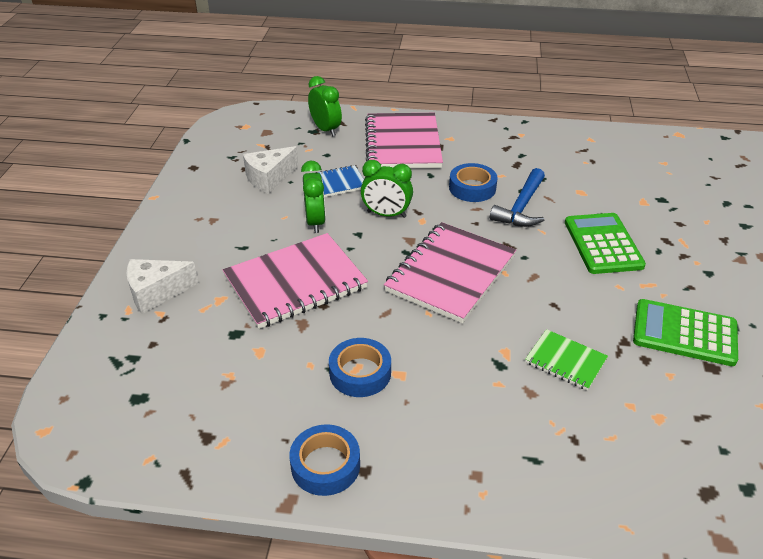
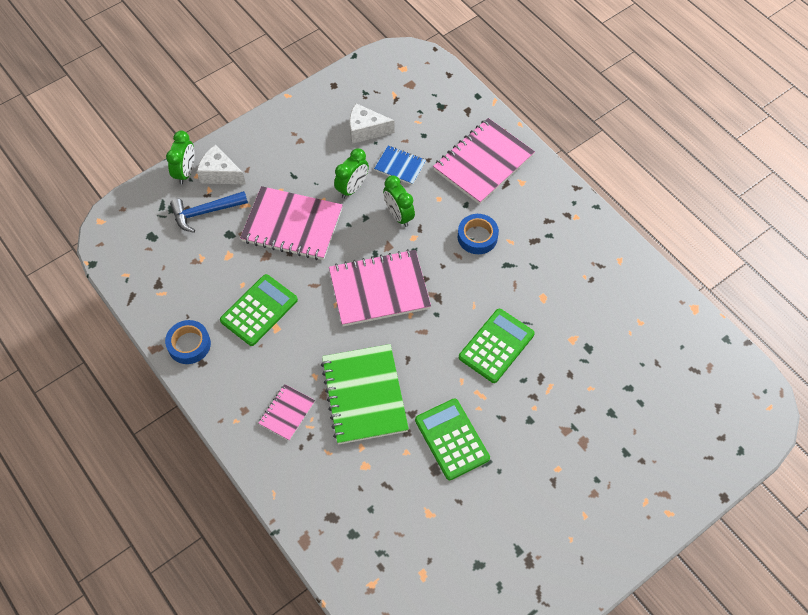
camera: 45 degrees right, 20 degrees up
green clock [308,76,342,137] -> green clock moved to [166,131,195,184]
blue tape [329,338,391,397] -> green calculator [220,274,298,346]
blue hammer [490,168,545,227] -> blue hammer moved to [170,191,248,233]
green notebook [525,329,608,391] -> green notebook [321,344,409,445], size x1.96
none -> pink notebook [258,384,315,441]

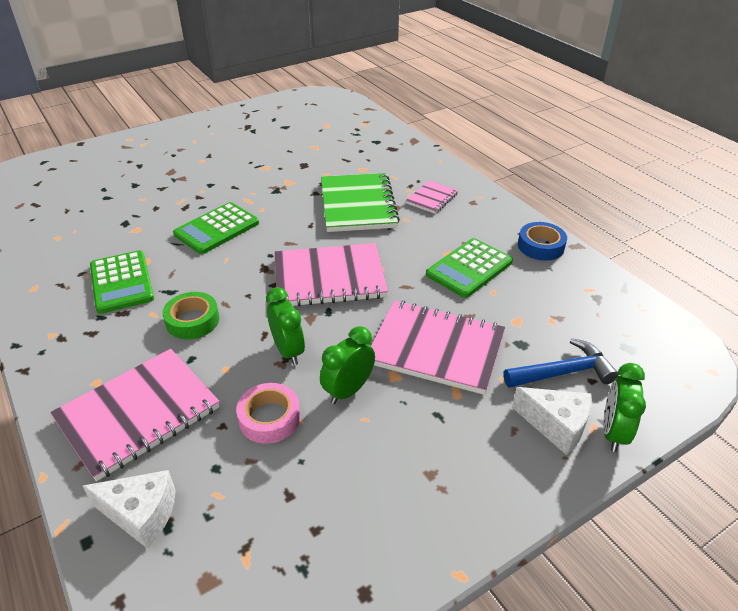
camera: 175 degrees left, 20 degrees down
white cheese [349,103,395,144] -> white cheese moved to [83,470,176,549]
blue notebook [374,146,426,185] -> pink tape [236,383,300,444]
green calculator [415,398,490,480] -> green calculator moved to [90,250,154,314]
blue tape [458,214,499,254] -> green tape [163,292,219,339]

